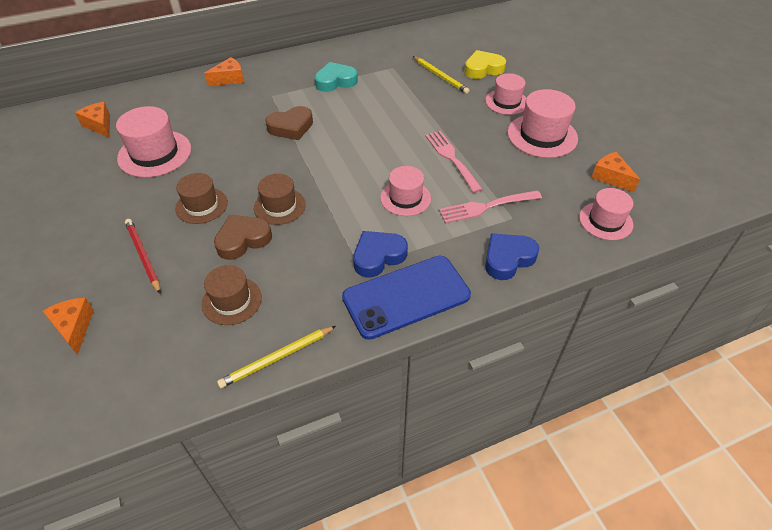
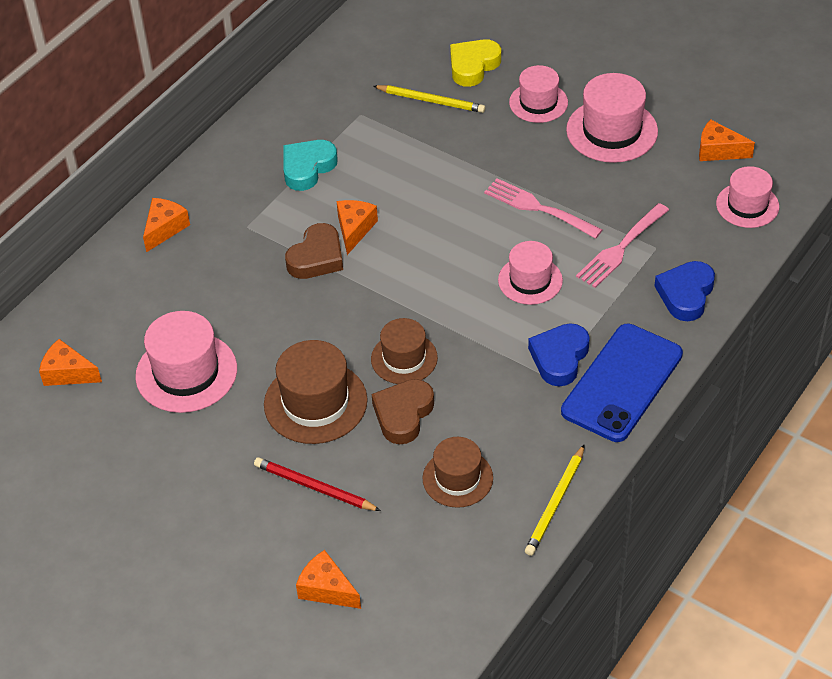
camera: 30 degrees left, 0 degrees up
brown hat [175,173,228,224] -> brown hat [264,340,368,444], size x1.52
none -> orange cheese [336,200,378,255]

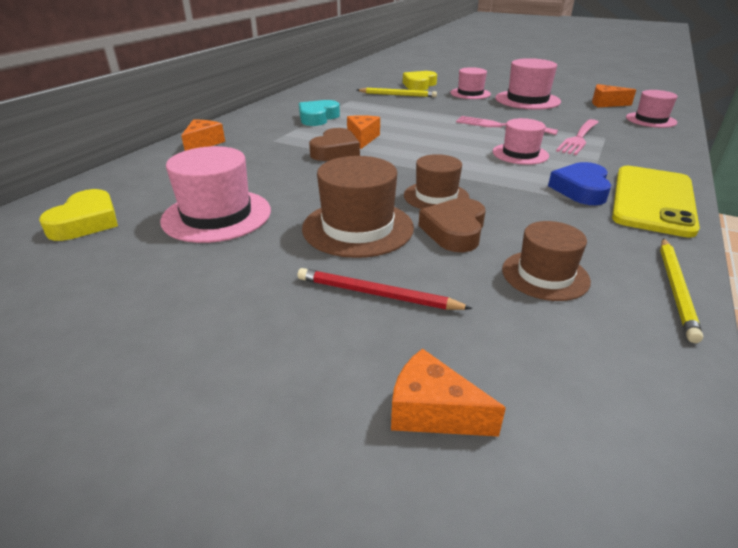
camera: 10 degrees left, 15 degrees down
orange cheese [39,339,102,386] -> yellow heart [39,189,118,241]
blue phone [561,324,683,442] -> yellow phone [612,166,700,238]
blue heart [655,261,715,321] -> none

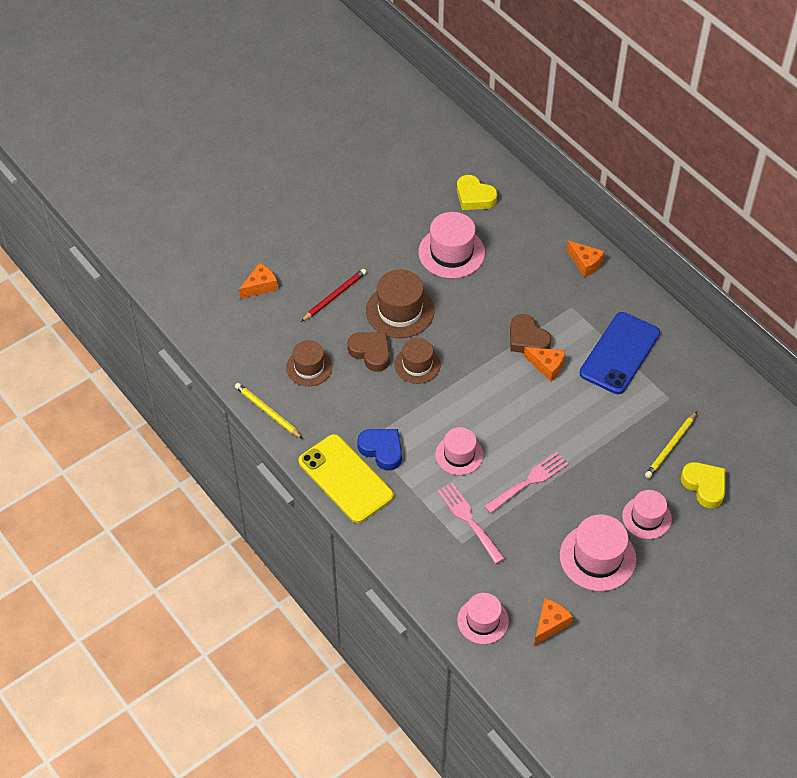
camera: 115 degrees right, 20 degrees up
turquoise heart [299,100,340,126] -> blue phone [579,312,660,394]

